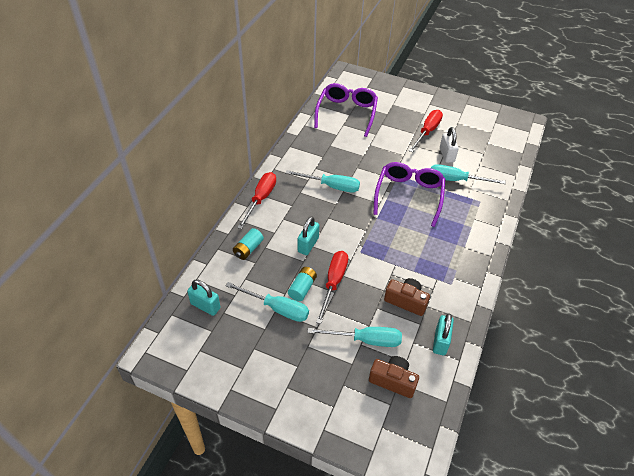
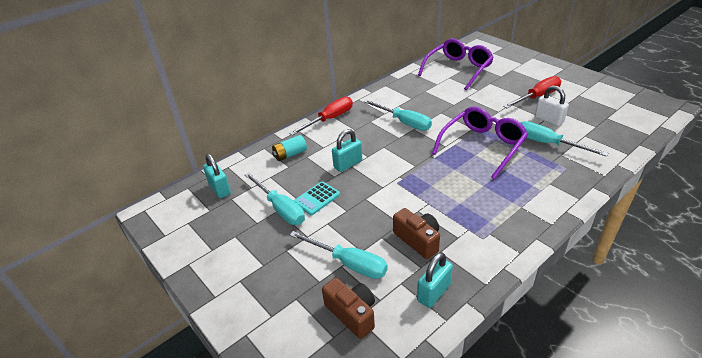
camera: 30 degrees right, 10 degrees down
turquoise battery [288,267,317,301] -> turquoise calculator [294,181,340,215]
red screwdriver [316,251,348,324] -> none
white padlock [440,127,459,163] -> white padlock turned 60 degrees counterclockwise [535,85,569,126]

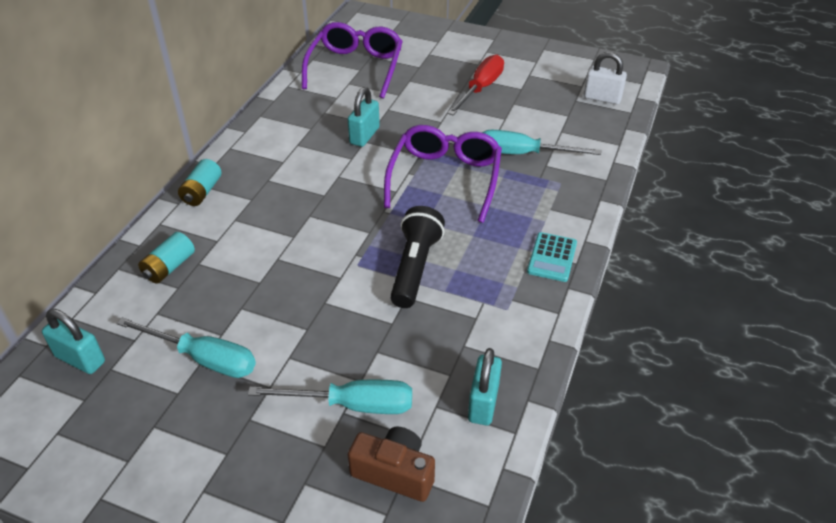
camera: 30 degrees left, 5 degrees up
red screwdriver [289,96,353,136] -> turquoise battery [178,159,222,206]
turquoise calculator [294,181,340,215] -> turquoise calculator moved to [527,232,577,282]
turquoise padlock [332,129,362,172] -> turquoise padlock moved to [348,87,380,147]
turquoise screwdriver [363,100,432,131] -> none
brown camera [393,208,440,259] -> none
white padlock [535,85,569,126] -> white padlock moved to [584,52,627,104]
none -> black flashlight [390,206,445,308]

